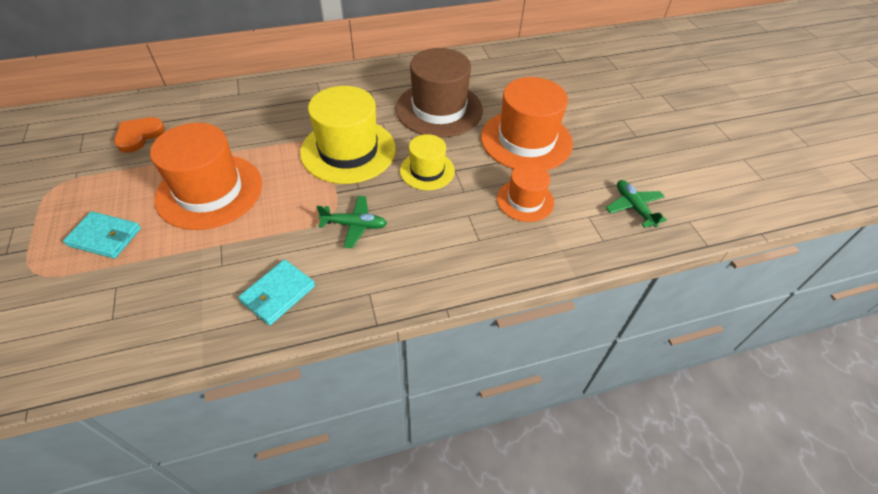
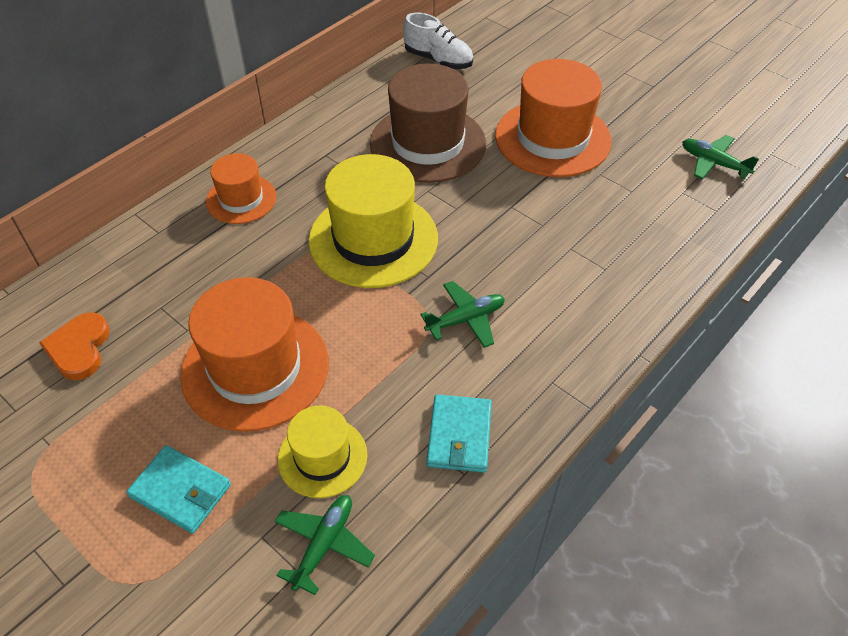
camera: 30 degrees left, 0 degrees up
turquoise wallet [63,211,141,259] -> turquoise wallet turned 45 degrees clockwise [126,445,231,534]
yellow hat [400,134,455,190] -> yellow hat moved to [278,405,367,498]
orange hat [497,163,554,222] -> orange hat moved to [206,153,276,224]
none -> green plane [275,495,375,595]
none -> white shoe [403,13,473,69]

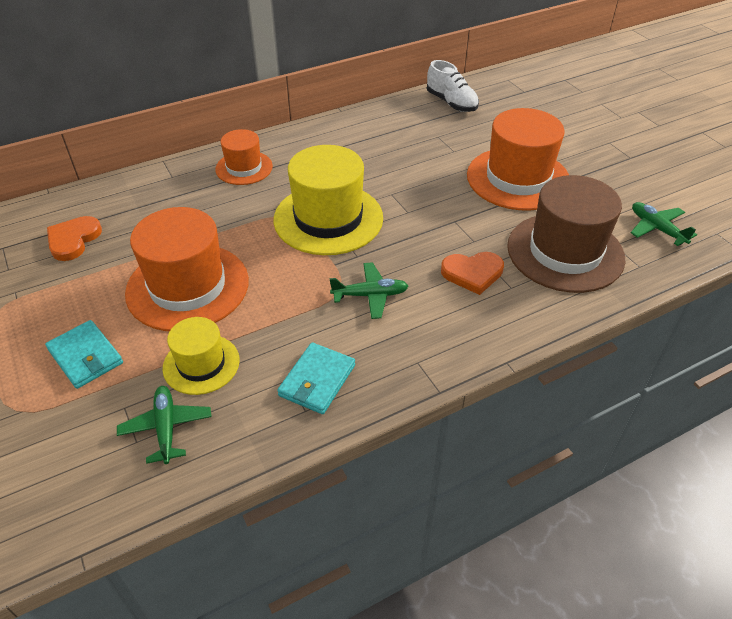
camera: 20 degrees right, 5 degrees down
green plane [275,495,375,595] -> green plane turned 60 degrees counterclockwise [117,386,212,464]
brown hat [370,64,486,183] -> brown hat moved to [507,175,625,293]
none -> orange heart [441,252,504,295]

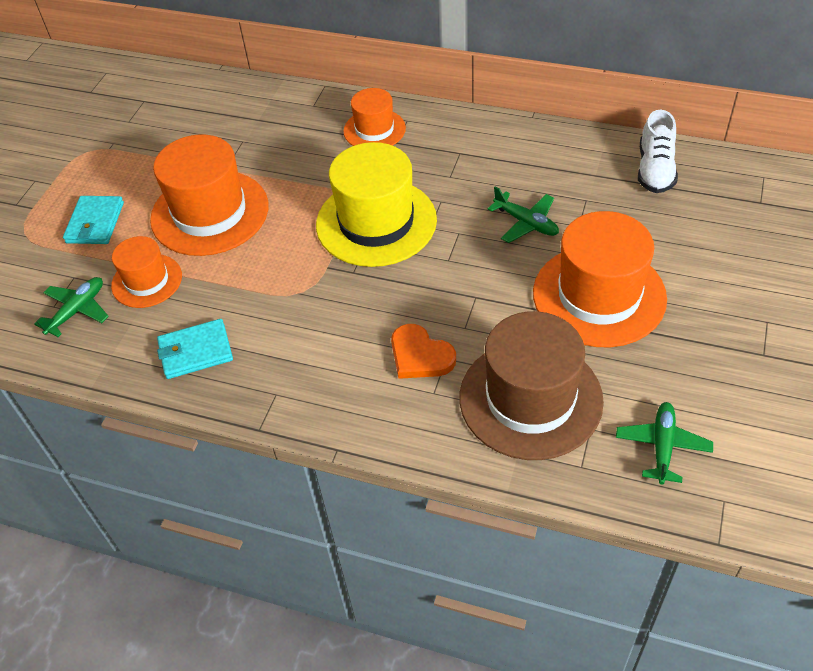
camera: 50 degrees right, 5 degrees up
orange heart [47,216,102,261] -> none
yellow hat [163,317,240,395] -> orange hat [111,236,182,308]
green plane [330,262,408,319] -> green plane moved to [488,186,559,243]

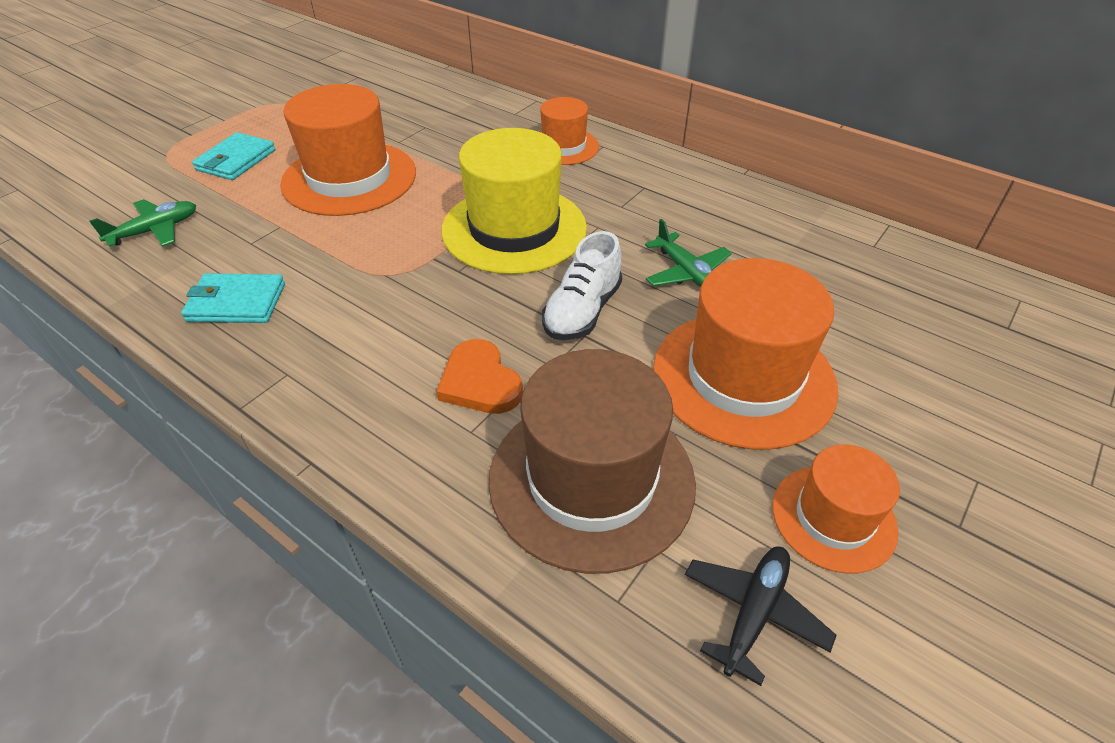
camera: 15 degrees right, 5 degrees down
orange hat [111,236,182,308] -> orange hat moved to [772,445,900,573]
green plane [616,402,713,484] -> black plane [685,546,837,686]
white shoe [638,110,678,193] -> white shoe moved to [542,231,622,340]

